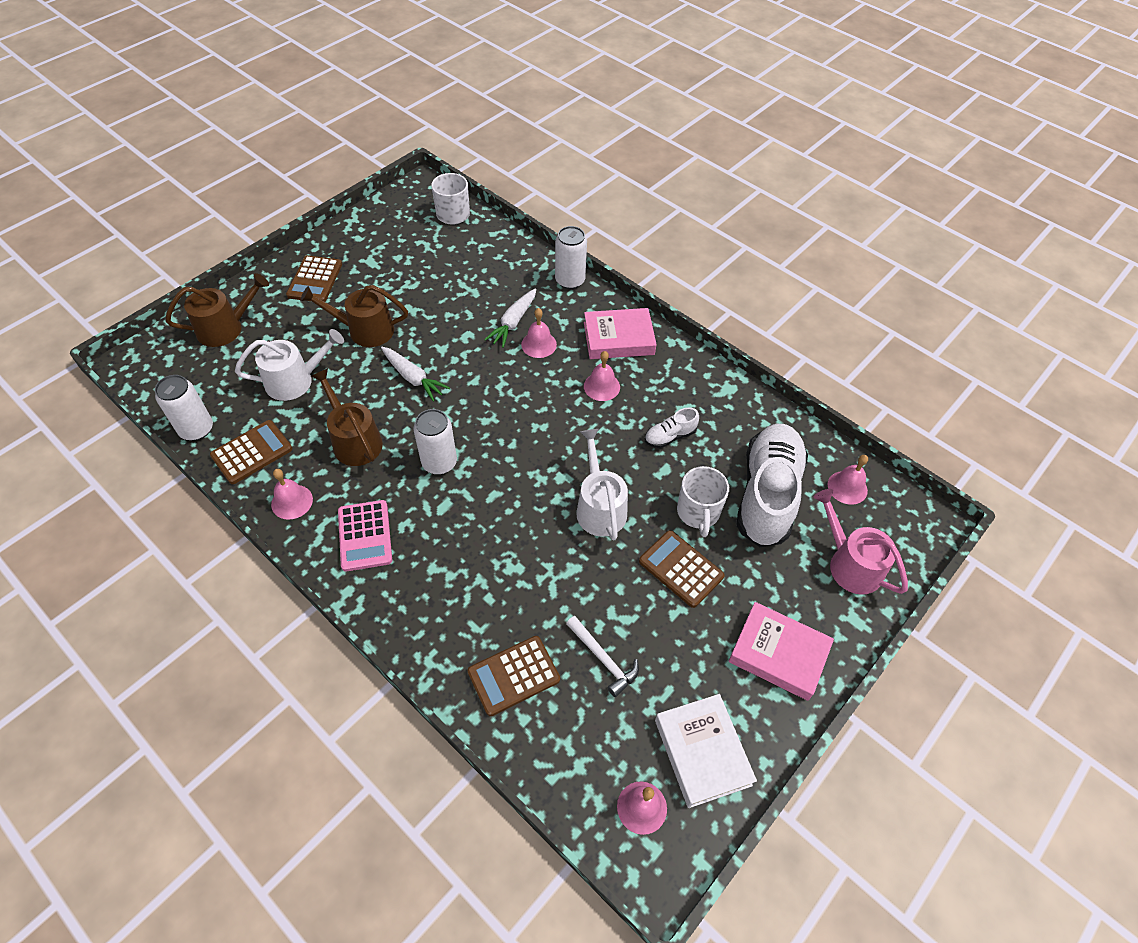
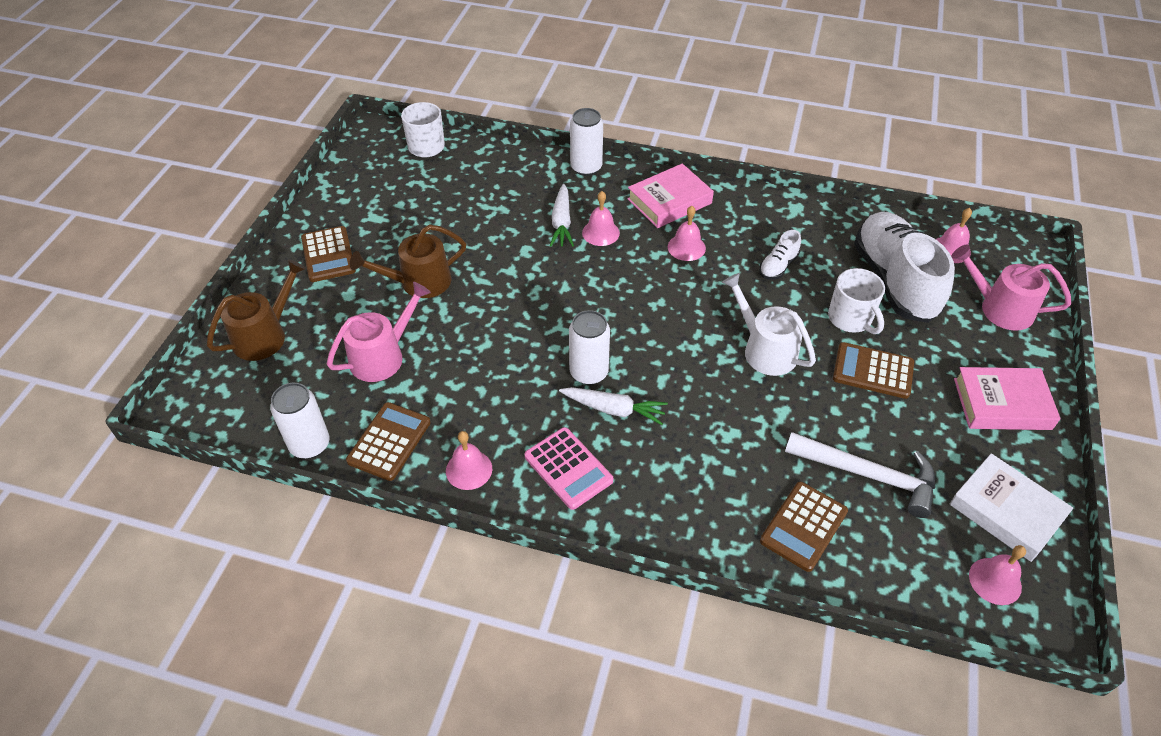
camera: 25 degrees left, 5 degrees down
white watering can [235,329,344,401] -> pink watering can [327,282,431,382]
brown watering can [311,368,383,466] -> none
white carrot [381,347,450,402] -> white carrot moved to [559,387,668,425]
white hammer [566,616,639,697] -> white hammer [785,432,935,518], size x1.60

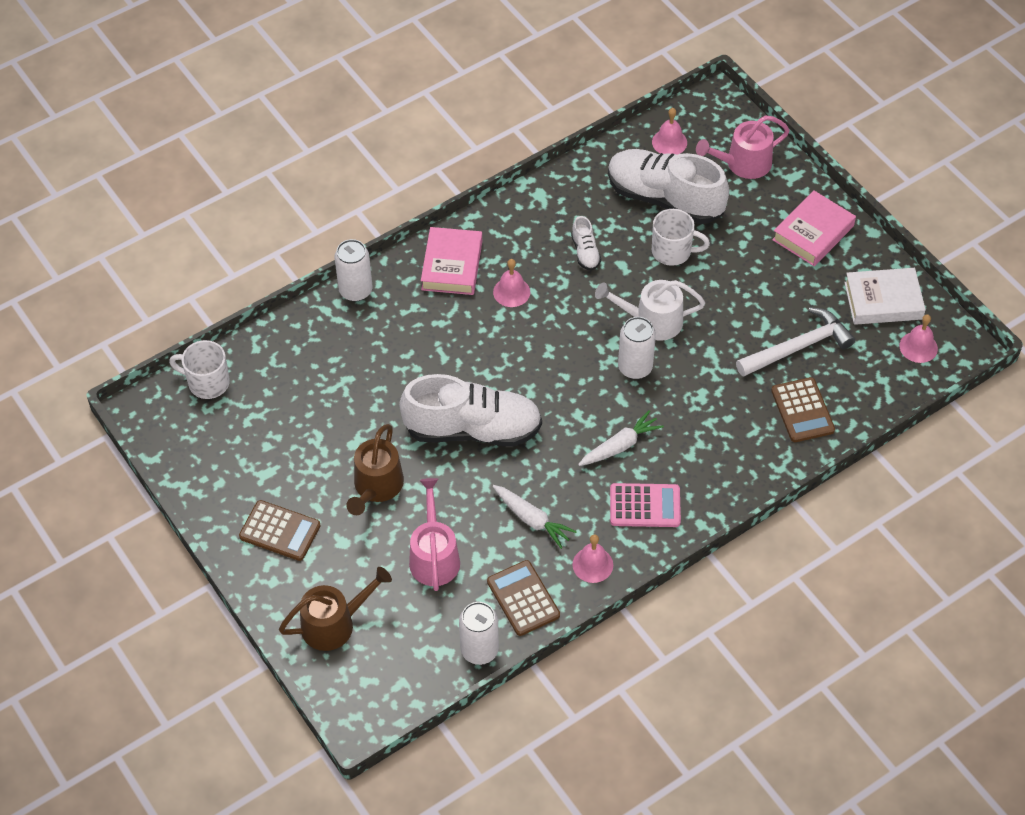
camera: 50 degrees left, 5 degrees up
brown watering can [207,259,306,361] -> brown watering can turned 75 degrees clockwise [279,567,392,651]
white carrot [550,184,574,246] -> white carrot moved to [493,485,577,549]
white can [569,310,610,385] -> white can moved to [618,317,656,379]
pink bell [582,191,620,246] -> none
brown calculator [833,342,914,399] -> none
none -> white shoe [399,374,542,447]

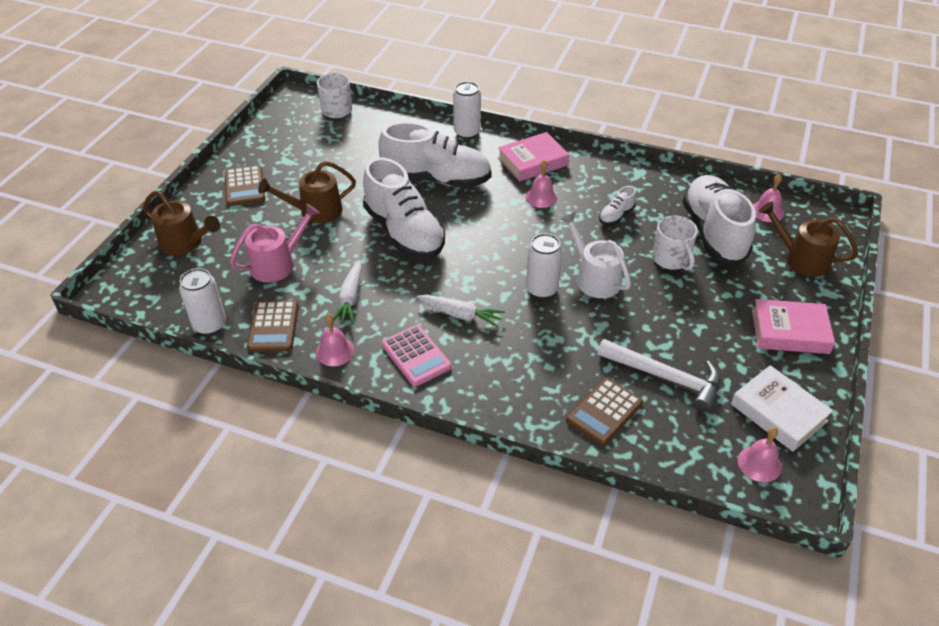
camera: 55 degrees right, 10 degrees down
brown calculator [487,560,560,636] -> brown calculator turned 150 degrees clockwise [247,300,299,352]
pink watering can [696,115,790,179] -> brown watering can [759,201,858,277]
none -> white shoe [378,122,492,188]

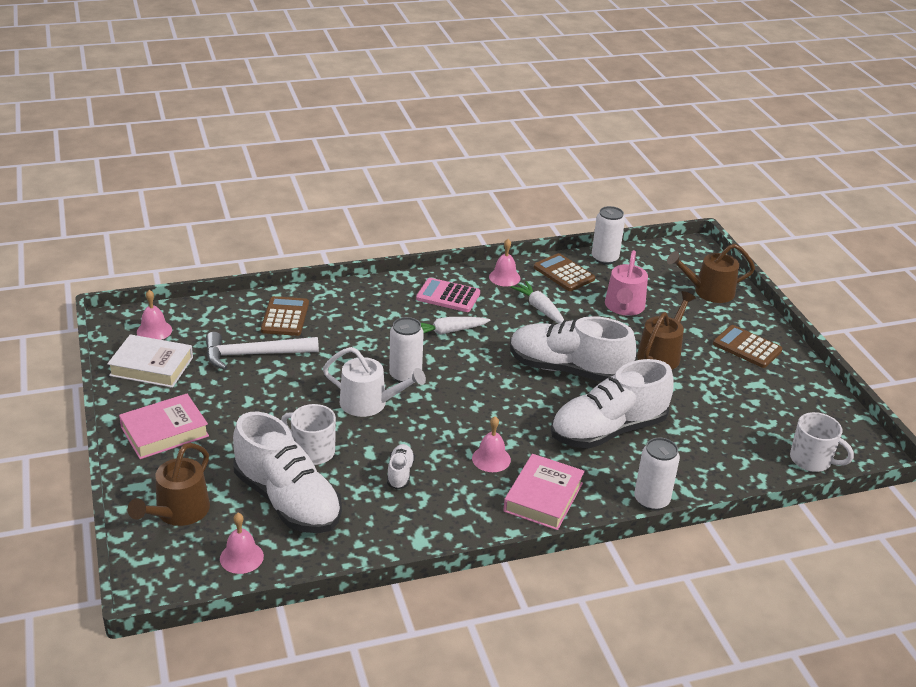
camera: 140 degrees right, 10 degrees down
brown watering can [759,201,858,277] -> brown watering can turned 120 degrees clockwise [128,443,210,526]

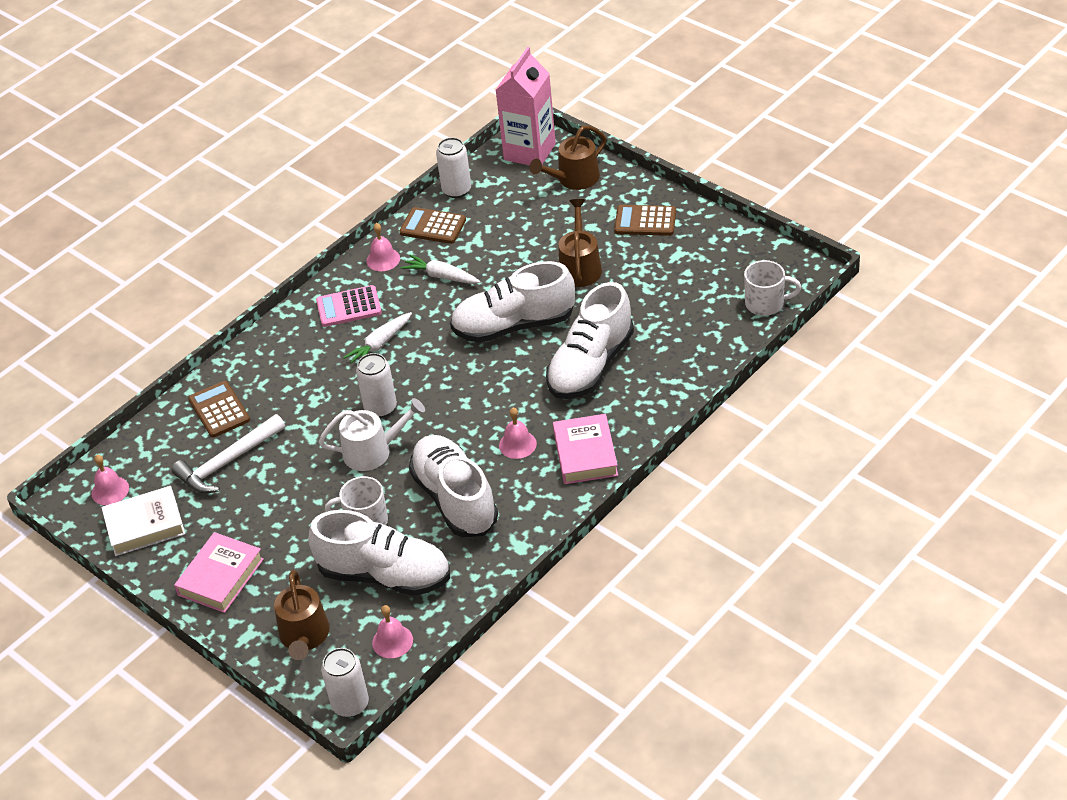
camera: 25 degrees left, 10 degrees up
white shoe [387,444,415,489] -> white shoe [409,435,498,537], size x2.35
pink watering can [605,250,648,316] -> none
white can [634,438,680,510] -> white can moved to [321,648,369,717]
none -> pink carton [496,47,556,166]

